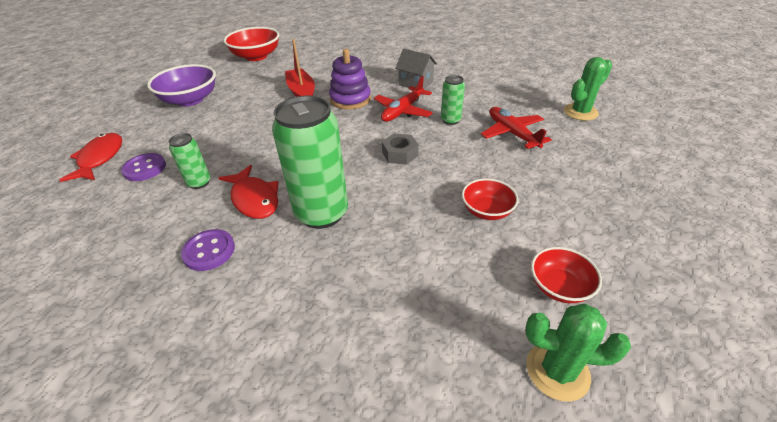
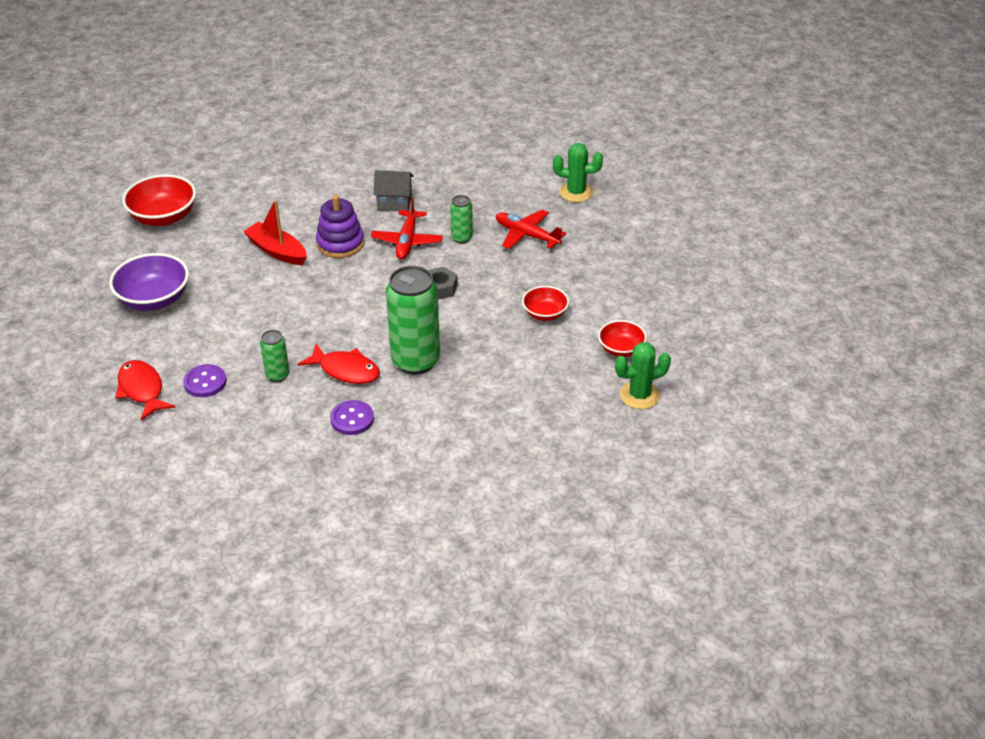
camera: 30 degrees left, 0 degrees up
green cactus [564,57,612,121] -> green cactus turned 75 degrees clockwise [553,143,603,202]

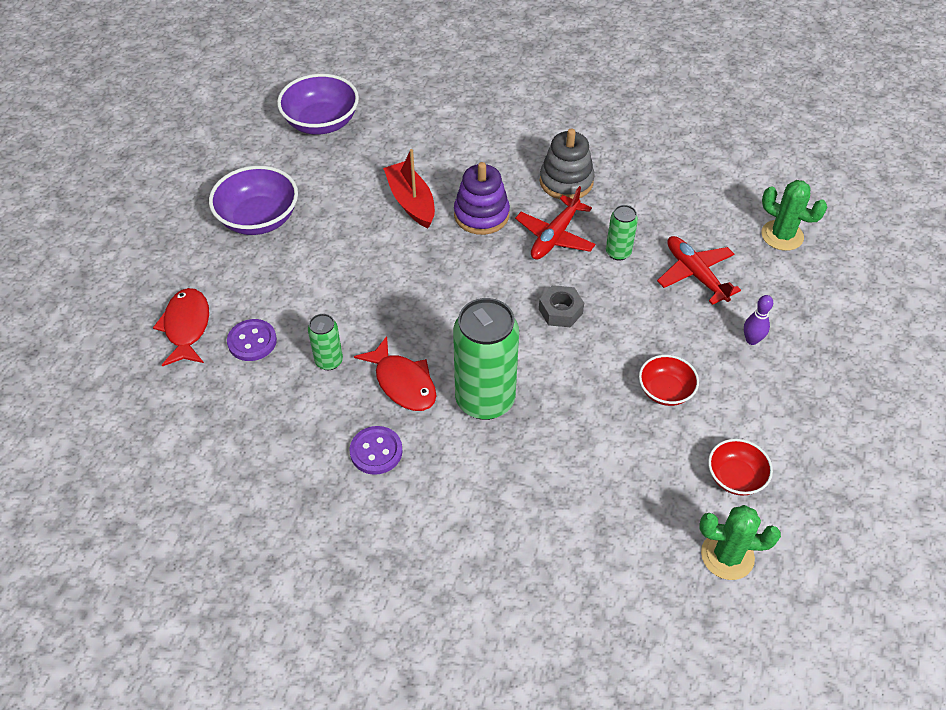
camera: 25 degrees right, 10 degrees up
red bowl [122,174,196,226] -> purple bowl [277,74,359,135]
grey house [373,170,413,211] -> grey stacking toy [540,128,595,199]
none -> purple bowling pin [744,295,773,345]

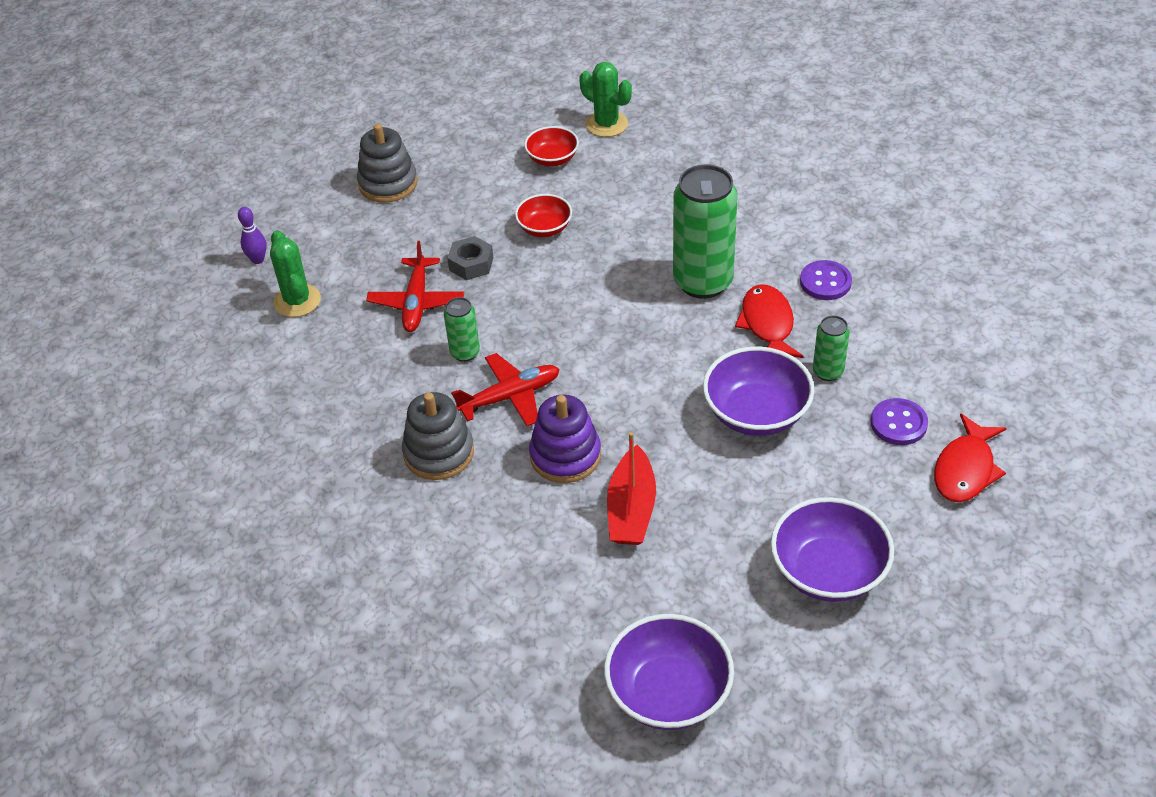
camera: 145 degrees left, 5 degrees down
grey nut [539,285,584,328] -> grey nut moved to [447,236,493,280]
purple bowling pin [744,295,773,345] -> purple bowling pin moved to [238,207,267,264]
none -> grey stacking toy [357,124,418,203]
none -> purple bowl [703,347,815,436]

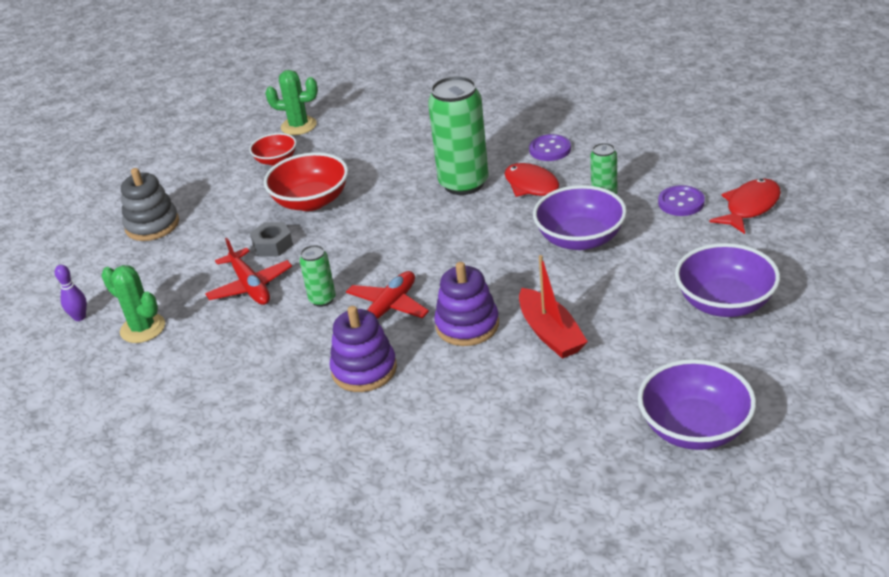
camera: 30 degrees left, 10 degrees down
grey stacking toy [402,392,474,480] -> purple stacking toy [329,306,397,392]
red bowl [515,194,572,237] -> red bowl [264,152,348,211], size x1.68
red fish [934,413,1006,502] -> red fish turned 135 degrees counterclockwise [709,179,781,234]

